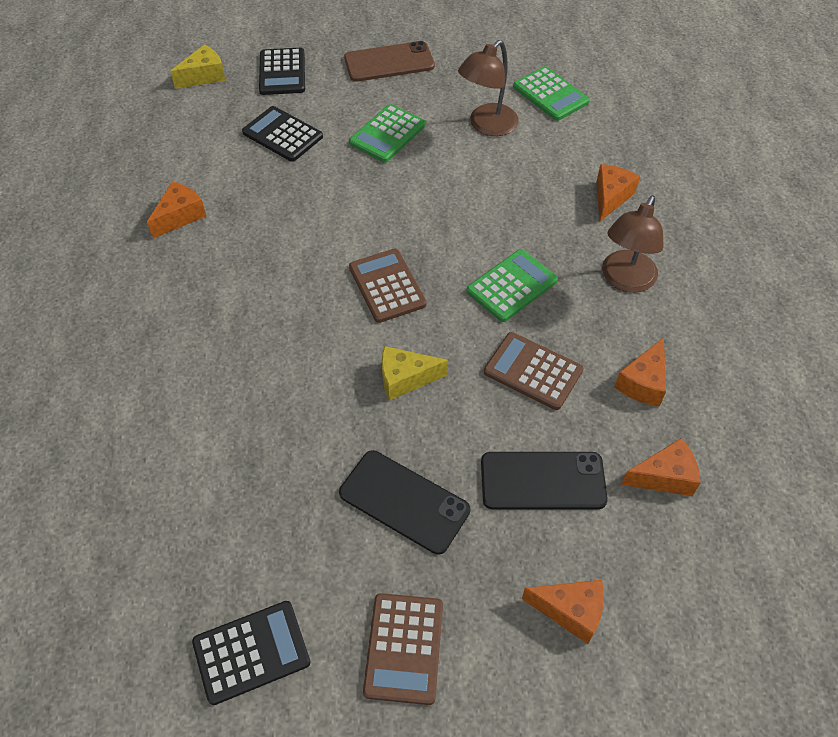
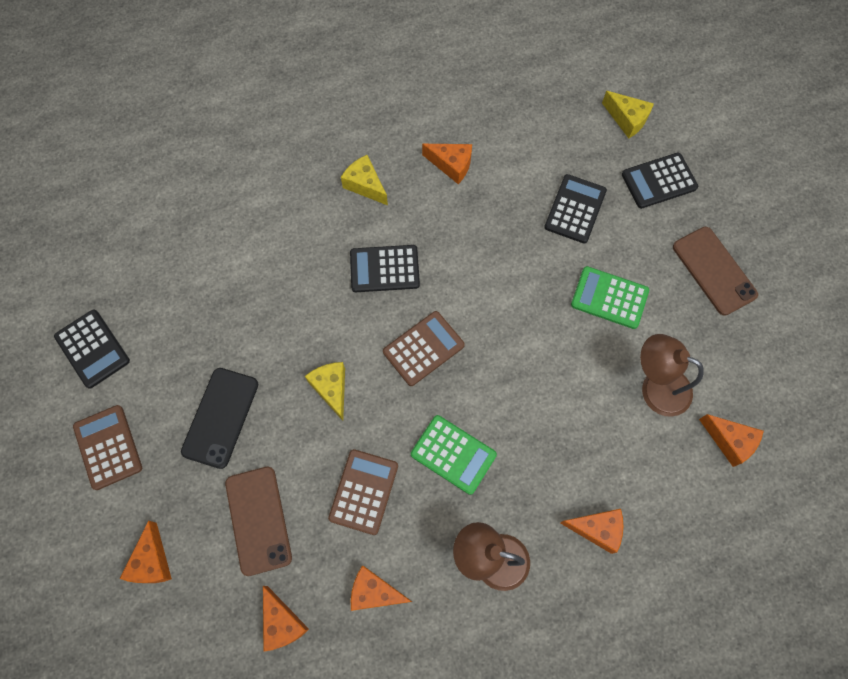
camera: 75 degrees right, 15 degrees up
brown calculator [363,593,443,705] -> brown calculator turned 75 degrees clockwise [73,405,142,490]
black phone [481,452,608,509] -> brown phone [225,467,292,576]
green calculator [513,66,590,121] -> orange cheese [699,414,764,467]
none -> yellow cheese [341,155,388,205]
none -> black calculator [350,245,420,292]

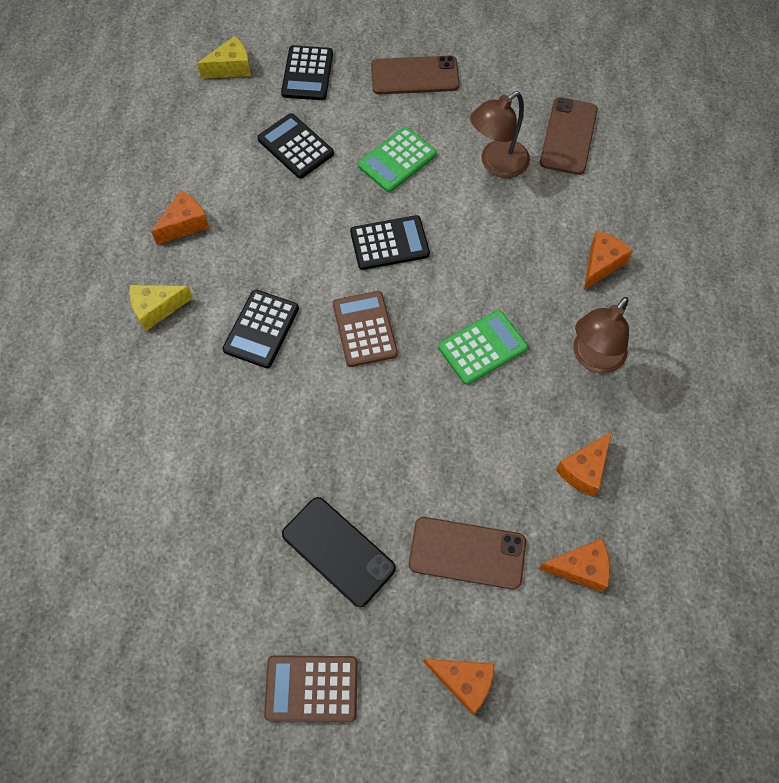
camera: 65 degrees left, 5 degrees down
black calculator [54,310,130,389] -> black calculator moved to [350,215,430,270]
yellow cheese [305,362,345,421] -> none
brown calculator [328,449,398,535] -> none
orange cheese [699,414,764,467] -> brown phone [540,97,598,175]

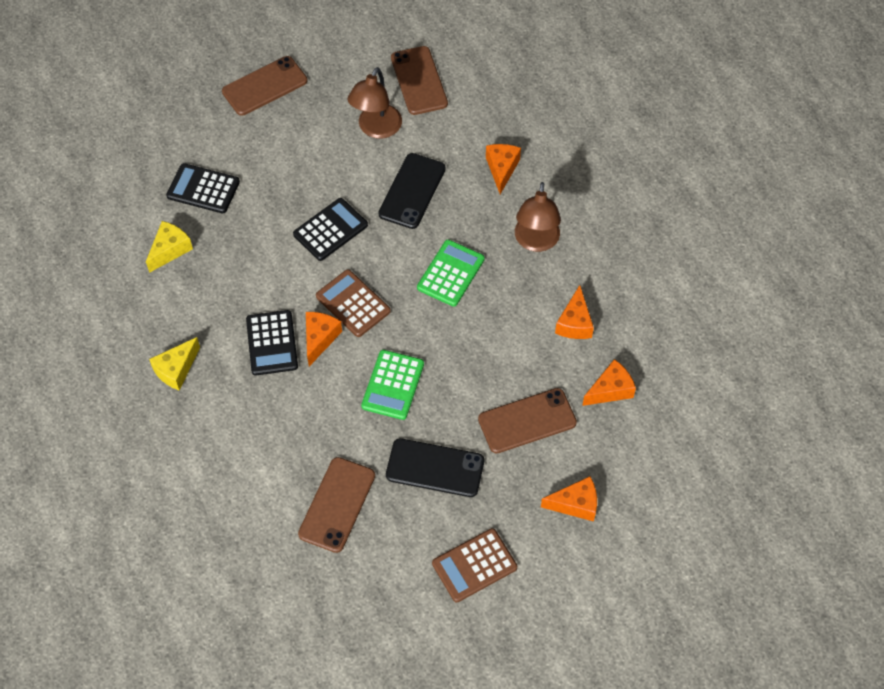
camera: 30 degrees left, 5 degrees down
orange cheese [151,190,209,245] -> orange cheese moved to [306,312,342,366]
yellow cheese [197,36,251,79] -> yellow cheese moved to [146,221,193,273]
black calculator [281,45,333,100] -> none
green calculator [358,127,437,192] -> green calculator moved to [361,350,424,420]
none -> brown phone [298,457,375,553]
none -> black phone [378,153,446,229]

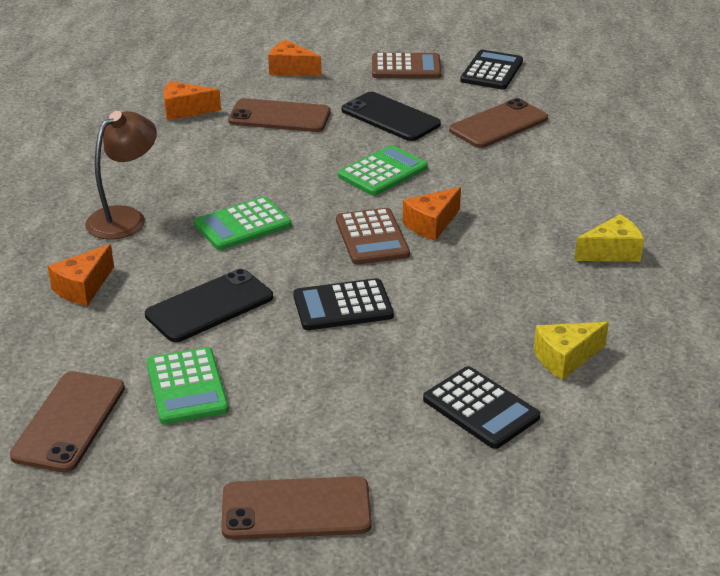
camera: 150 degrees left, 25 degrees down
black calculator [246,310,298,376] -> black calculator moved to [460,50,523,90]
brown lamp [347,67,402,139] -> green calculator [147,347,229,424]
orange cheese [555,285,594,339] -> none

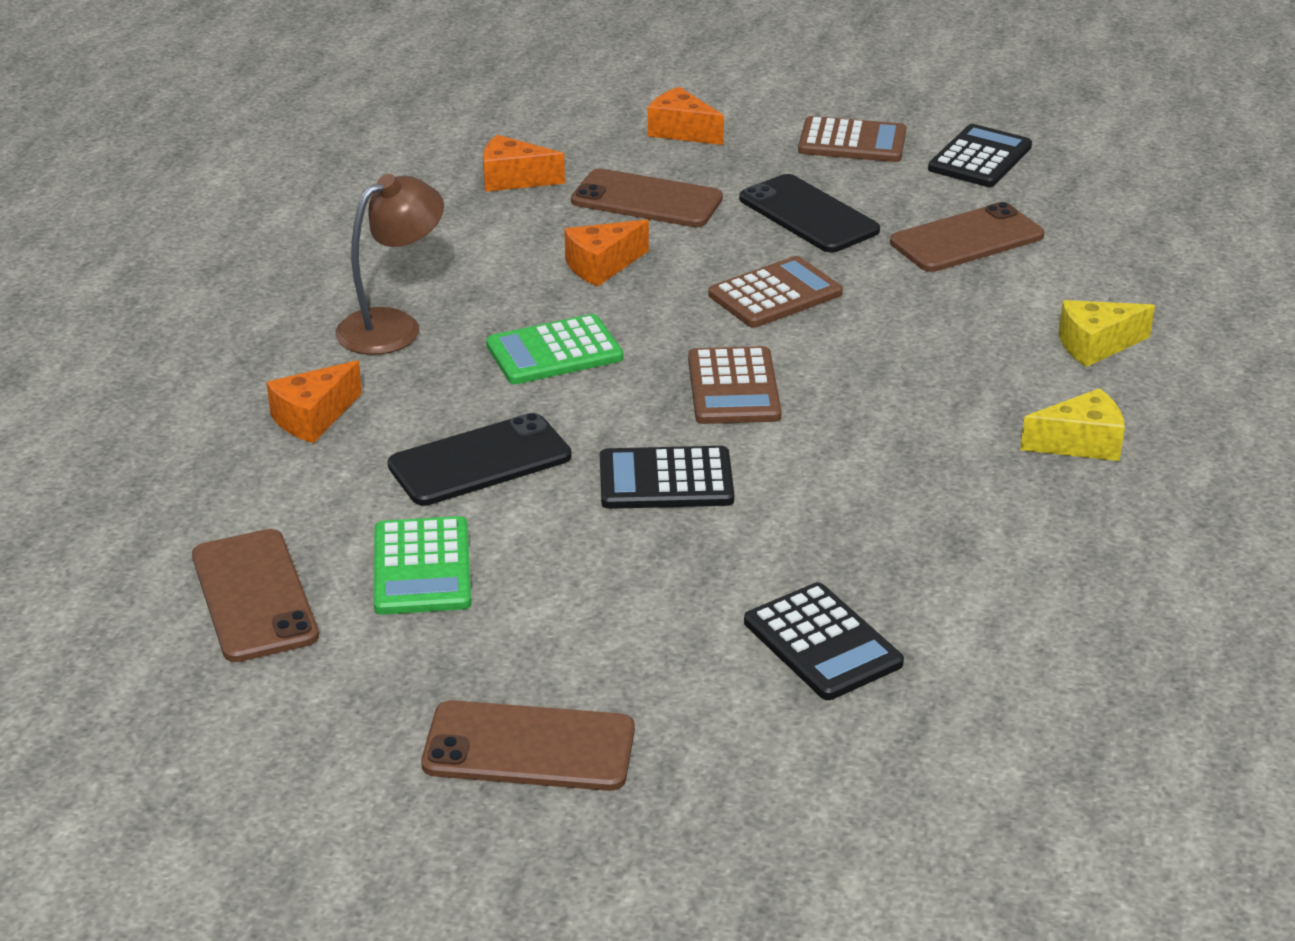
camera: 10 degrees right, 0 degrees up
brown phone [10,371,125,473] -> brown phone turned 45 degrees counterclockwise [192,529,319,662]
green calculator [338,145,428,196] -> brown calculator [708,256,843,328]
orange cheese [403,187,461,241] -> orange cheese moved to [564,219,649,286]
yellow cheese [534,322,609,380] -> yellow cheese moved to [1058,300,1155,367]

